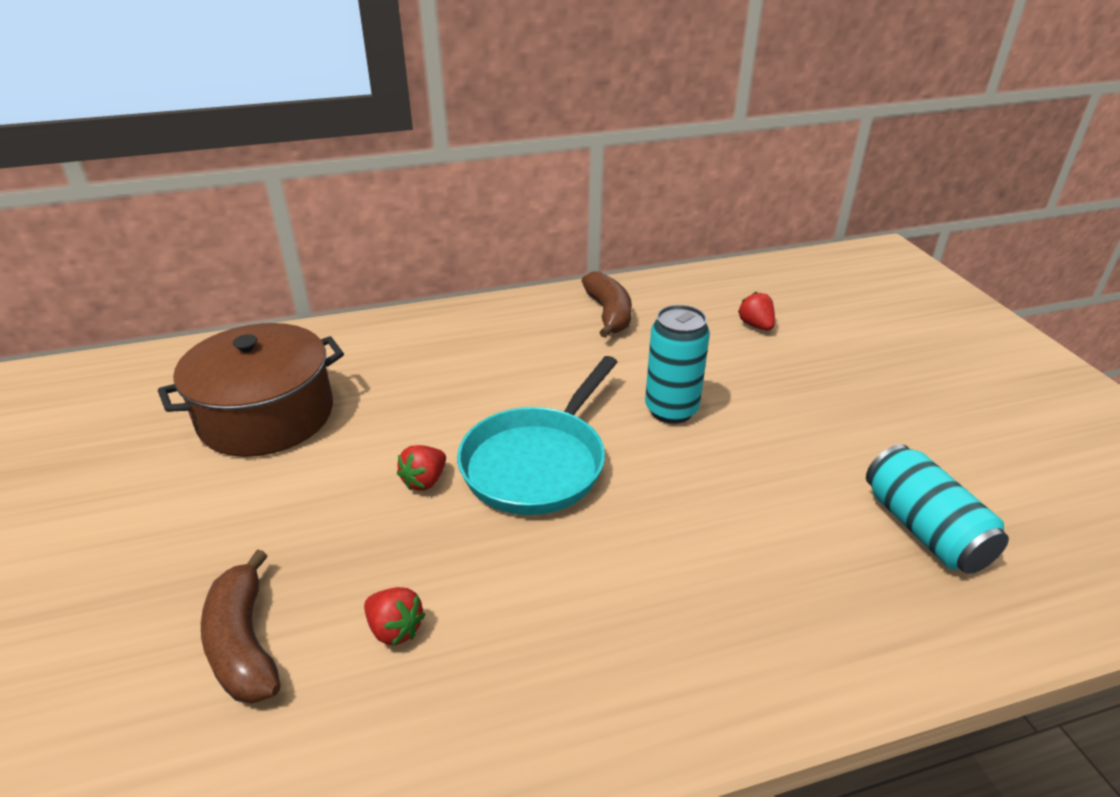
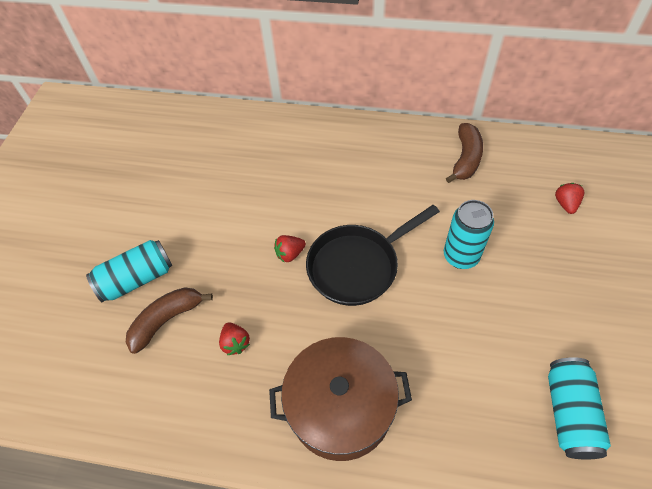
camera: 30 degrees right, 20 degrees up
brown pot [158,323,344,457] -> brown pot moved to [269,337,412,461]
brown banana [201,549,281,704] -> brown banana turned 45 degrees clockwise [126,287,213,354]
turquoise pan [457,356,617,515] -> black pan [306,205,440,306]
none -> turquoise can [86,240,172,302]

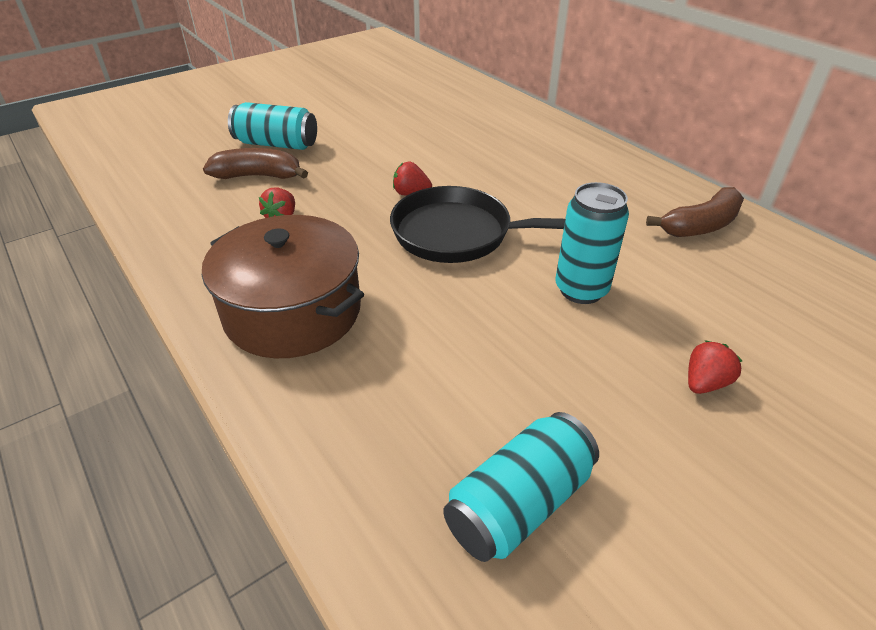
camera: 40 degrees right, 15 degrees down
red strawberry [555,183,584,214] -> red strawberry moved to [688,340,742,394]

